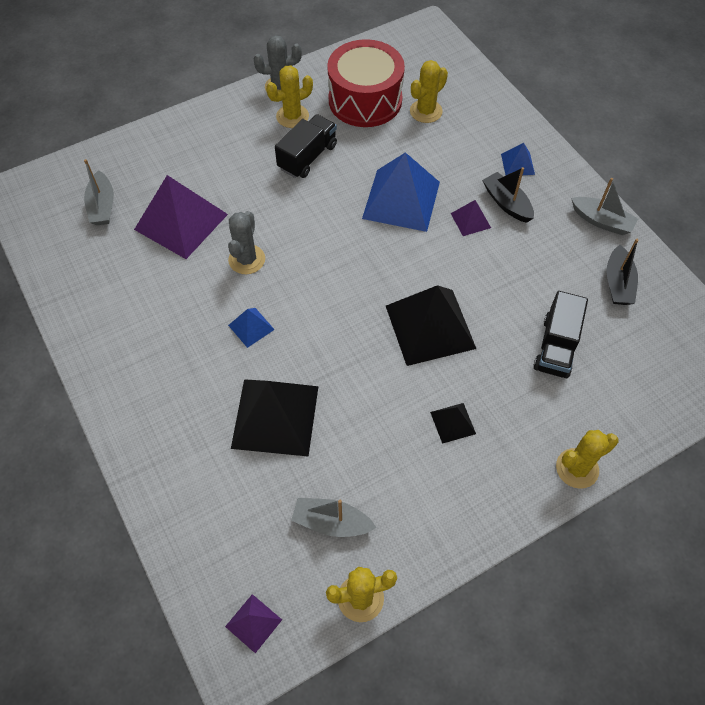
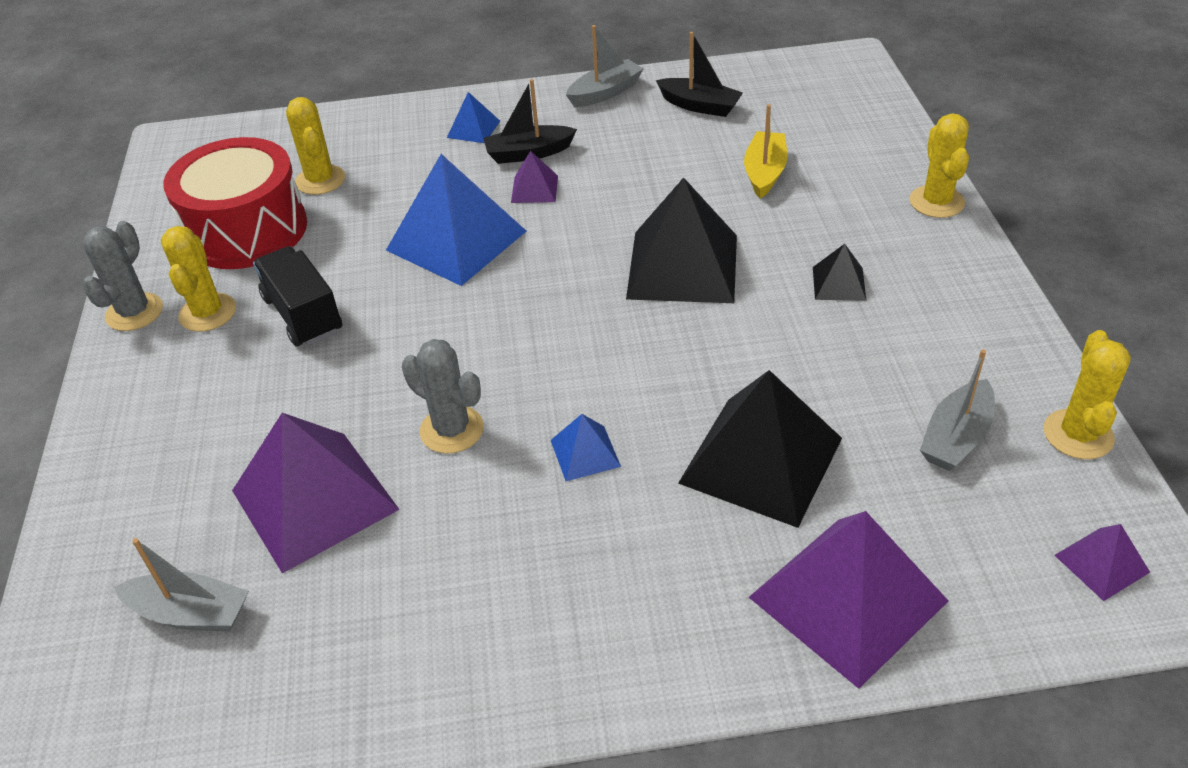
camera: 65 degrees left, 15 degrees down
black truck [534,291,588,379] -> yellow boat [744,104,787,198]
none -> purple pyramid [749,511,948,689]

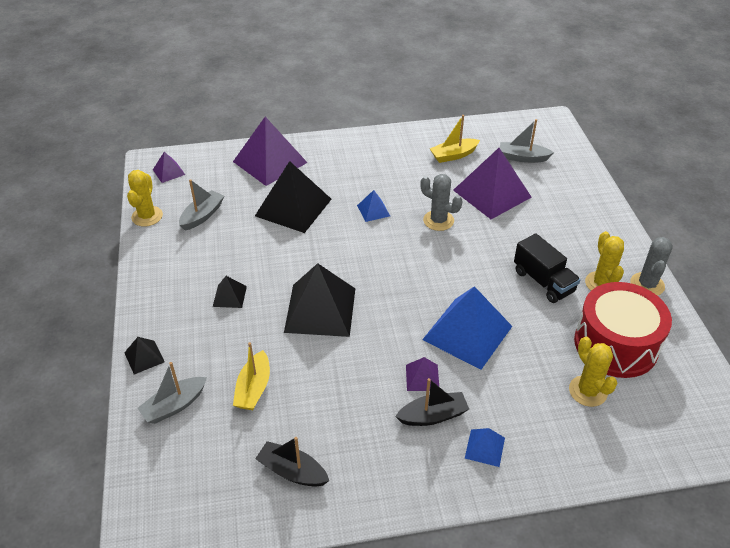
camera: 175 degrees right, 0 degrees up
grey boat [566,25,644,107] -> grey boat moved to [137,362,207,424]
yellow cactus [909,114,969,218] -> black pyramid [124,337,165,375]
none -> yellow boat [430,115,480,163]

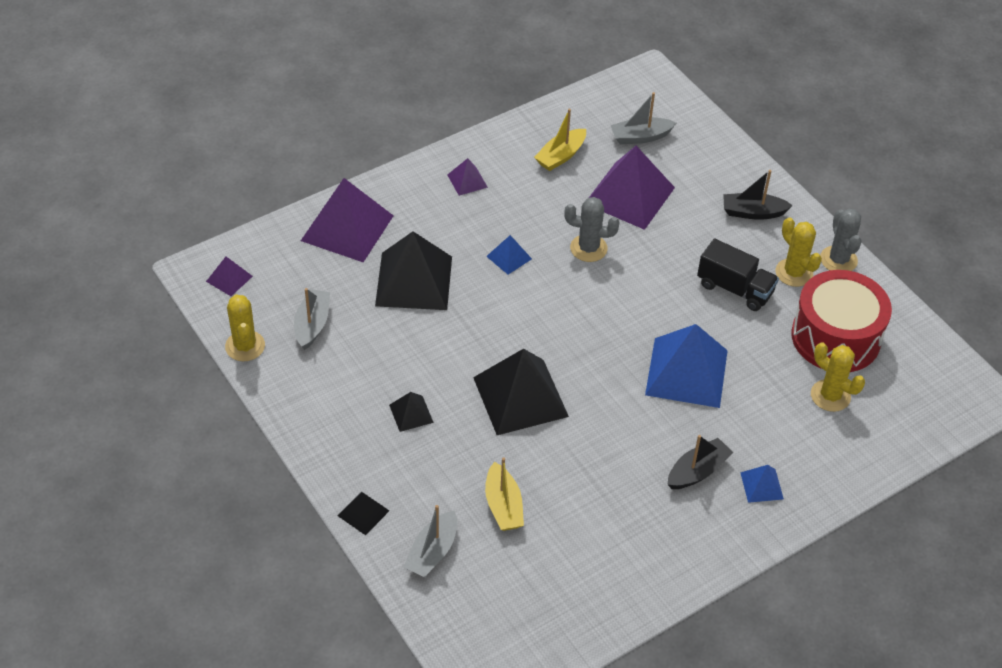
camera: 25 degrees left, 5 degrees up
black boat [255,437,329,487] -> black boat moved to [723,170,793,220]
purple pyramid [406,357,439,391] -> purple pyramid moved to [447,158,488,196]

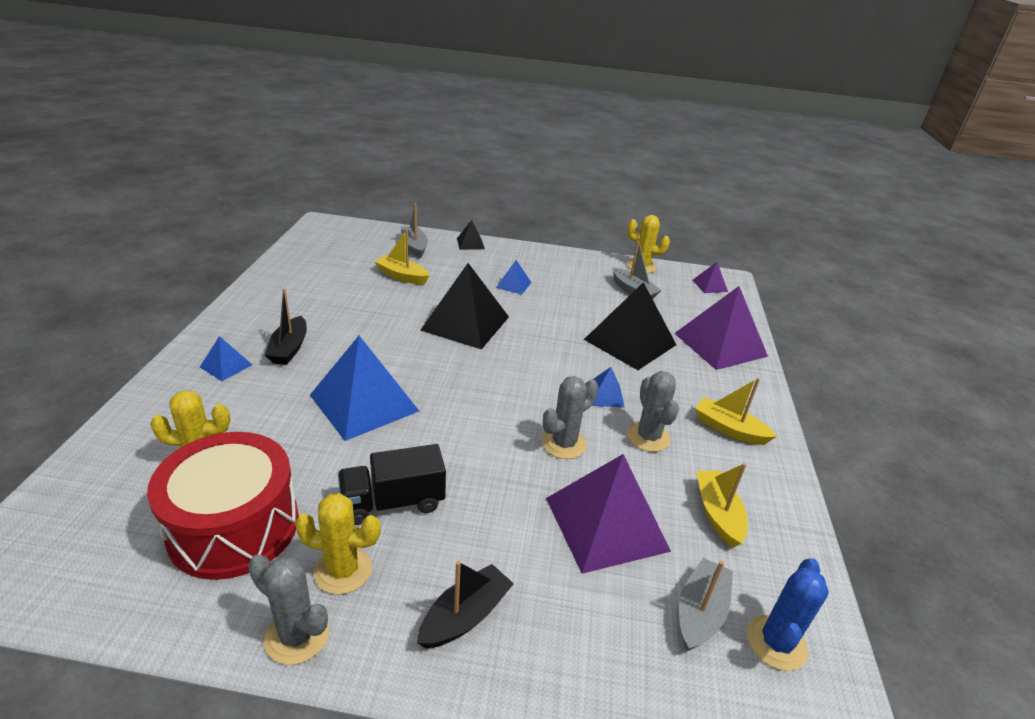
camera: 130 degrees right, 15 degrees down
black pyramid [389,392,434,432] -> blue pyramid [496,260,532,295]
purple pyramid [447,158,488,196] -> yellow boat [695,378,777,445]
none -> grey cactus [627,371,679,452]
none -> blue cactus [747,558,829,671]

